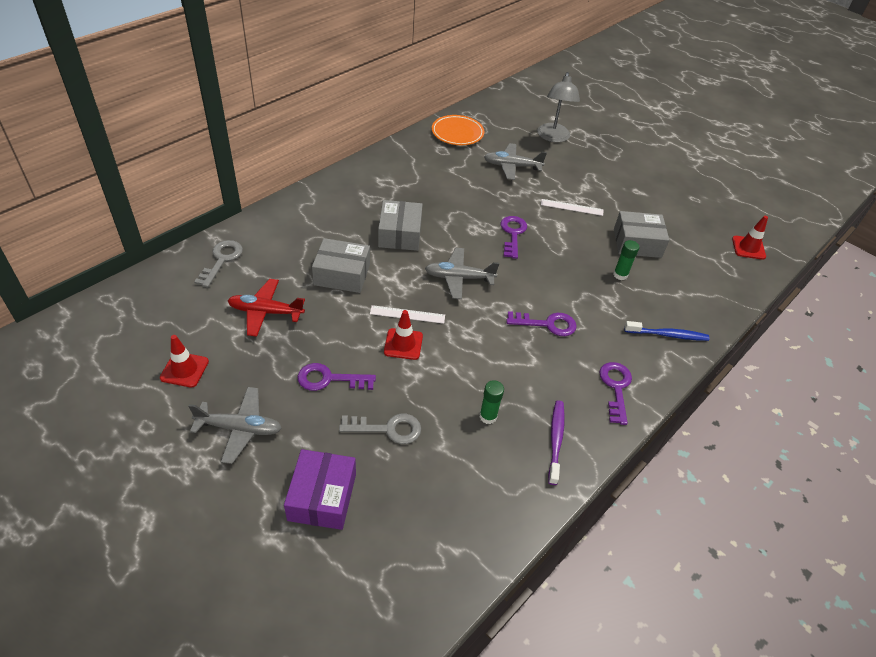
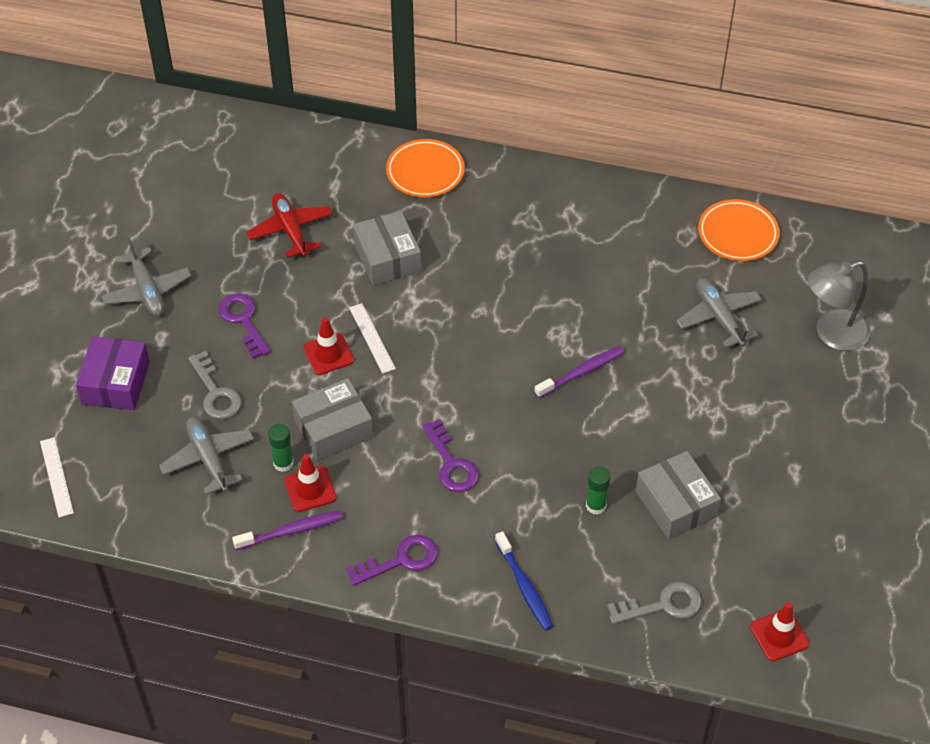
camera: 65 degrees right, 5 degrees up
red traffic cone [160,335,209,388] -> red traffic cone moved to [285,454,336,512]
grey key [194,240,243,288] -> grey key moved to [607,582,702,624]
purple box [284,449,356,530] -> purple box turned 60 degrees counterclockwise [76,336,150,410]
grey box [378,200,423,251] -> grey box moved to [292,378,373,461]
grey plane [425,248,499,299] -> grey plane moved to [159,417,254,495]
purple key [501,216,527,259] -> purple toothbrush [534,346,624,398]
white ruler [541,199,603,216] -> white ruler moved to [40,437,74,517]
none -> orange plate [386,139,465,197]

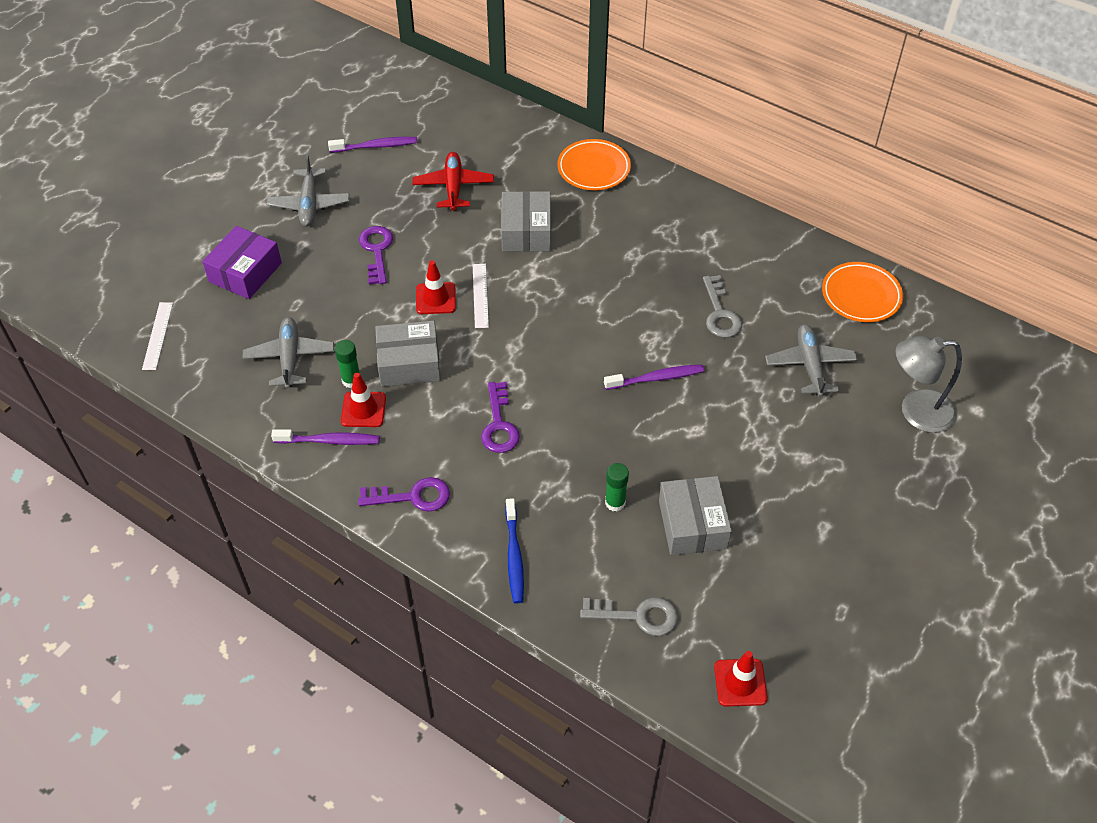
camera: 20 degrees right, 0 degrees up
grey key [188,351,242,419] -> grey key moved to [703,275,742,338]
none -> purple toothbrush [328,137,417,153]

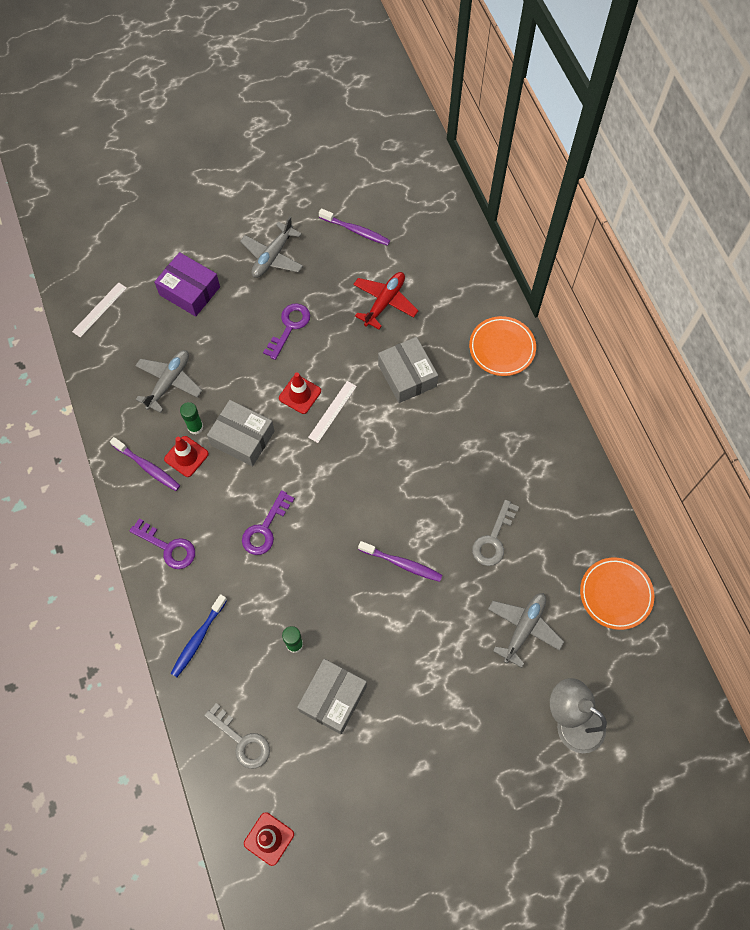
camera: 35 degrees right, 15 degrees up
purple box [202,226,282,299] -> purple box turned 60 degrees clockwise [154,252,220,317]
grey box [501,191,551,252] -> grey box turned 60 degrees counterclockwise [378,337,438,403]

